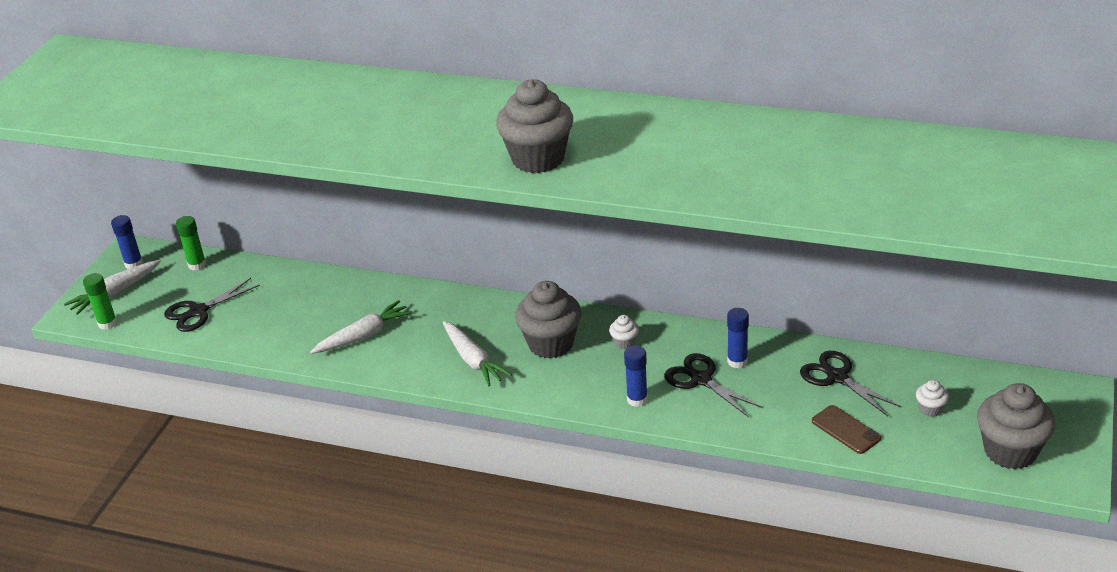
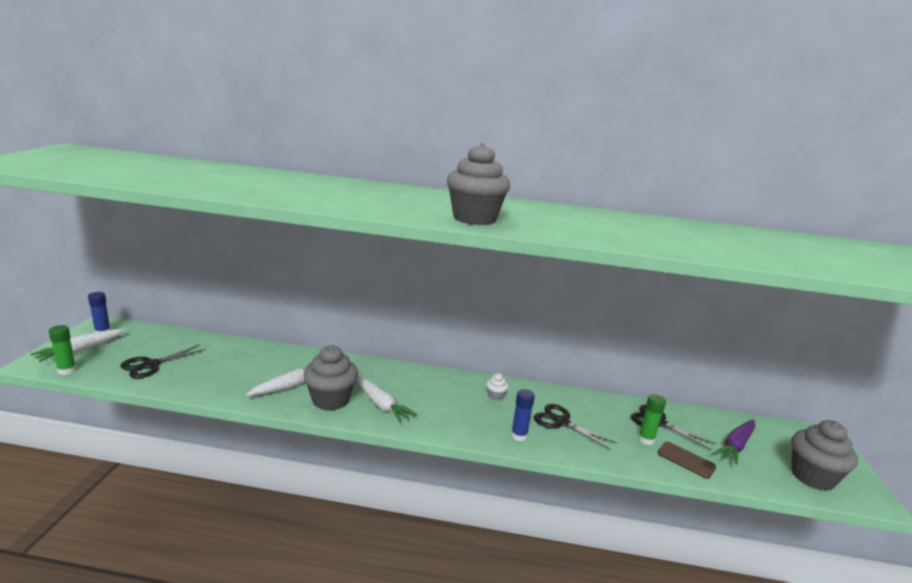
camera: 15 degrees left, 15 degrees down
green glue stick [176,216,206,271] -> green glue stick moved to [638,394,666,445]
grey cupcake [515,281,581,359] -> grey cupcake moved to [303,345,358,411]
blue glue stick [727,308,749,368] -> none
white cupcake [916,380,949,417] -> purple carrot [714,420,755,465]

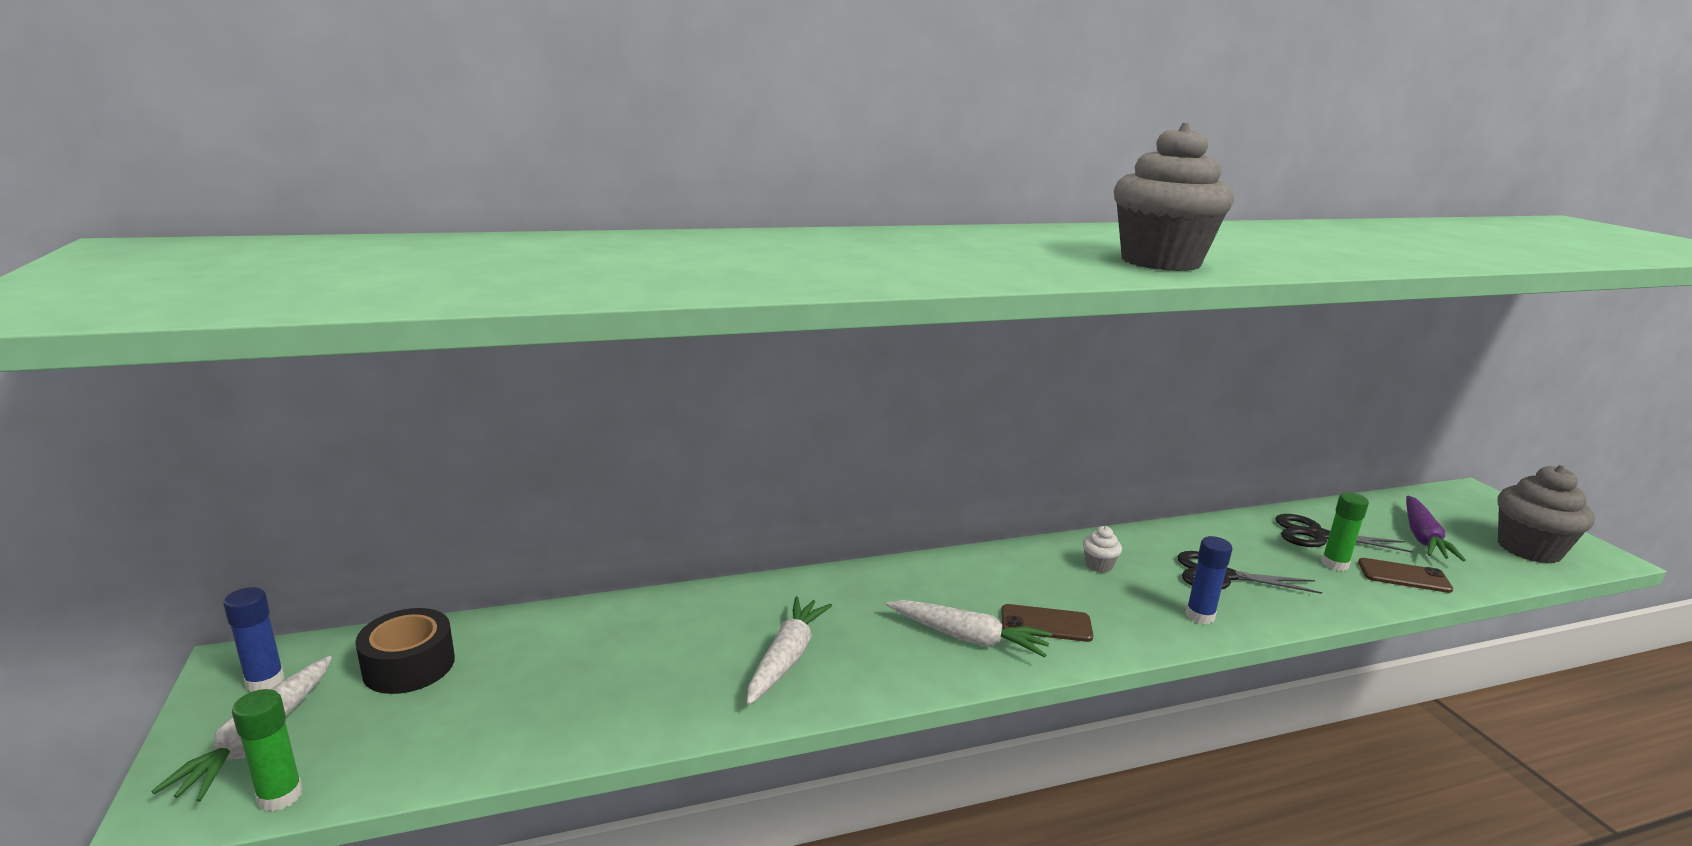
camera: 25 degrees left, 0 degrees up
black scissors [120,345,206,378] -> none
grey cupcake [303,345,358,411] -> none
none -> black tape [355,608,455,694]
none -> brown phone [1001,604,1093,642]

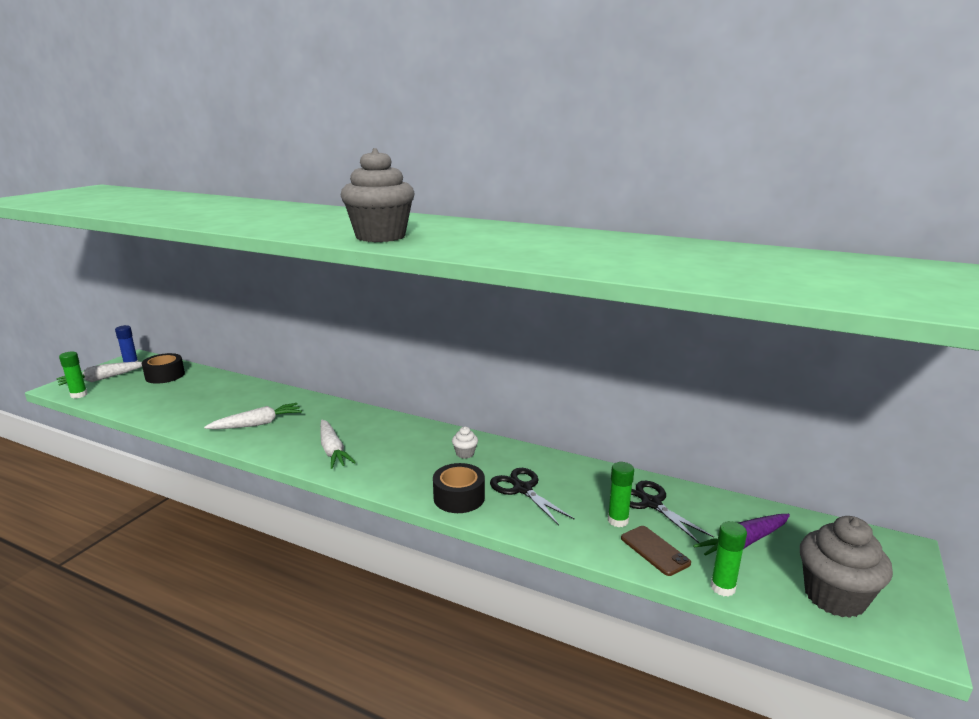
camera: 45 degrees right, 0 degrees up
brown phone [1001,604,1093,642] -> none
blue glue stick [1186,536,1233,624] -> black tape [433,463,485,513]
none -> green glue stick [710,521,747,597]

